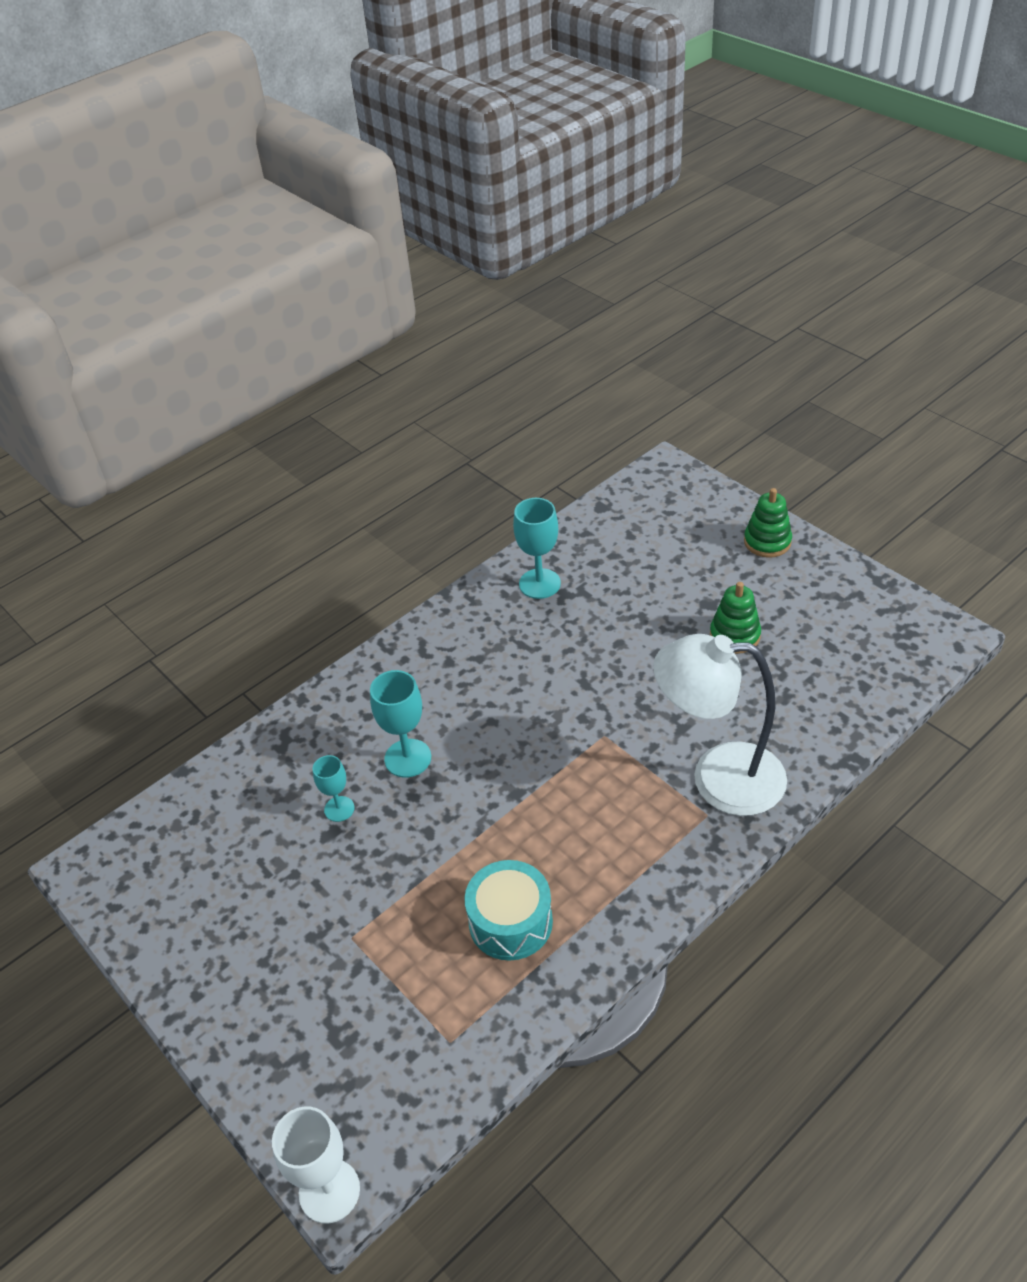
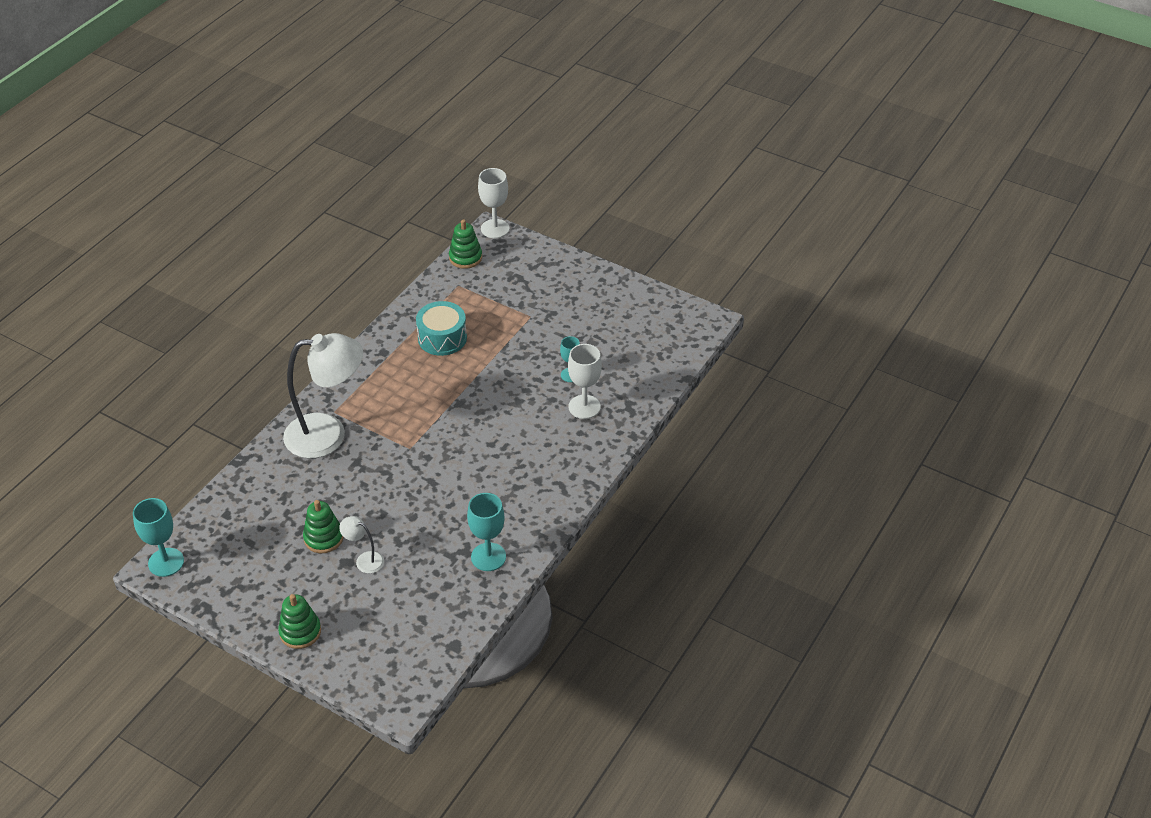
camera: 160 degrees right, 0 degrees up
turquoise goblet [370,670,431,778] -> turquoise goblet moved to [133,498,184,577]
none -> white lamp [339,516,384,573]
none -> green stacking toy [449,219,482,269]
none -> white goblet [568,344,602,419]

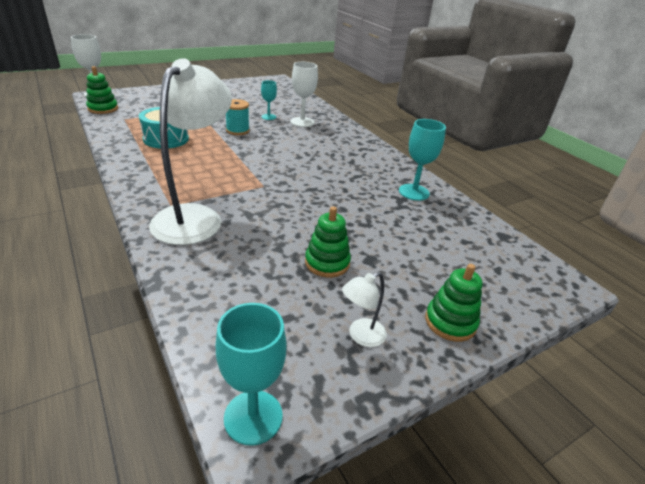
camera: 65 degrees left, 10 degrees down
white lamp [339,516,384,573] -> white lamp moved to [342,272,387,347]
none -> turquoise spool [226,99,250,135]

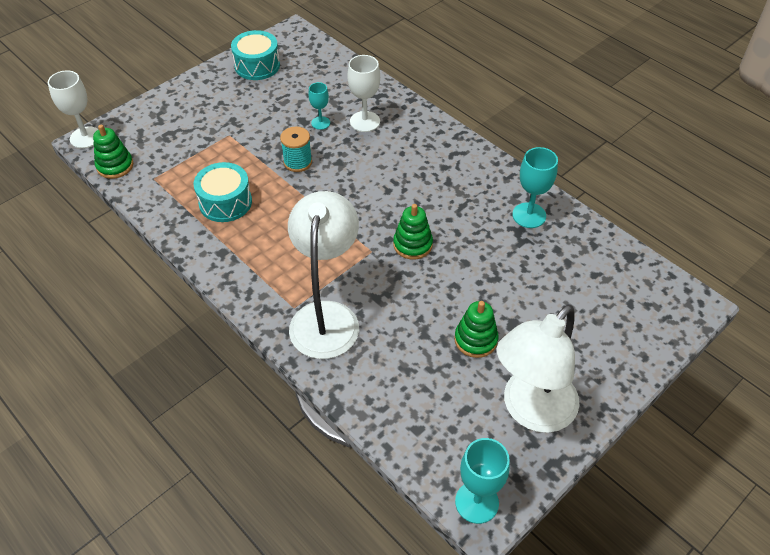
camera: 10 degrees left, 15 degrees up
white lamp [342,272,387,347] -> white lamp [497,305,579,433], size x2.35
green stacking toy [425,264,483,342] -> green stacking toy moved to [393,204,433,260]
none -> turquoise drum [231,30,280,80]

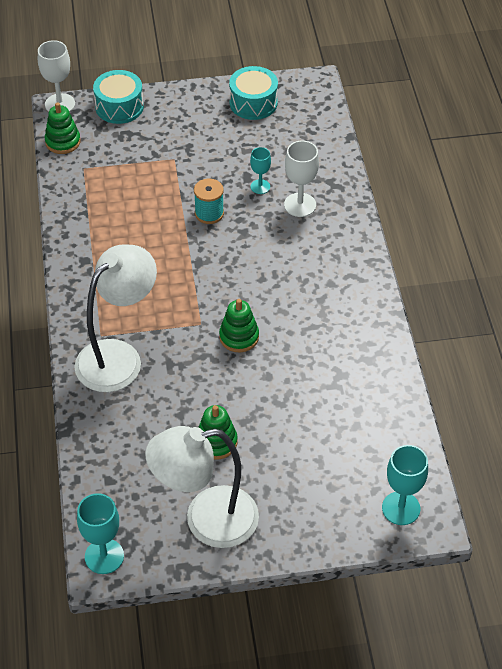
camera: 35 degrees right, 0 degrees up
turquoise drum [193,162,252,222] -> turquoise drum moved to [93,70,144,124]
turquoise goblet [512,147,558,228] -> turquoise goblet moved to [382,445,428,525]

